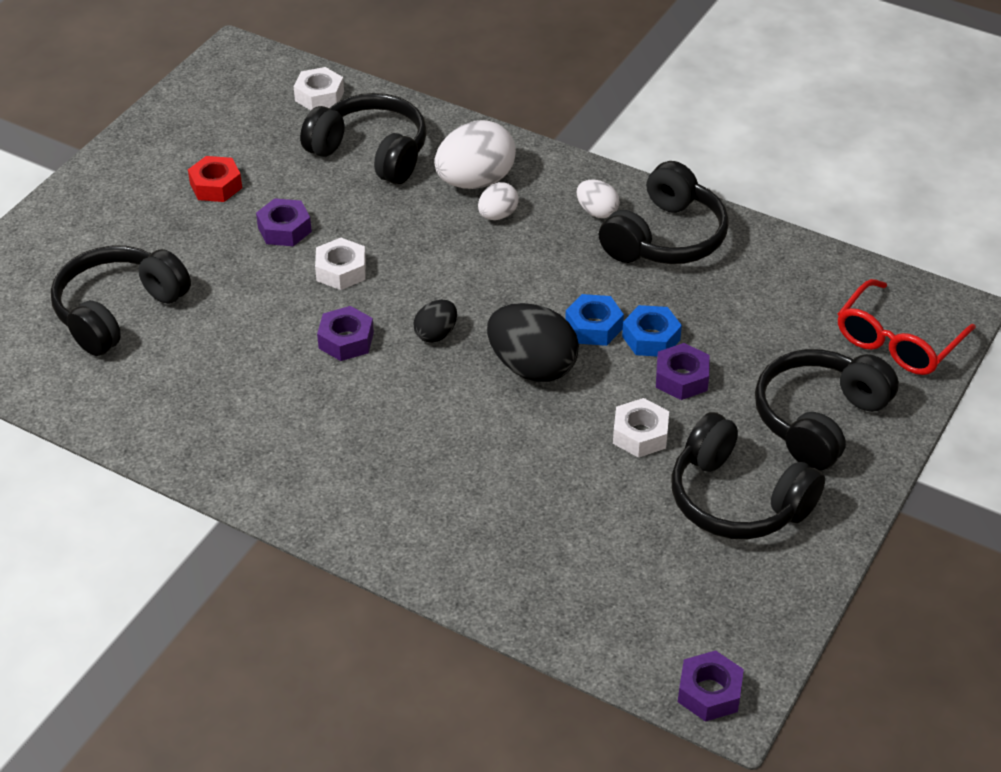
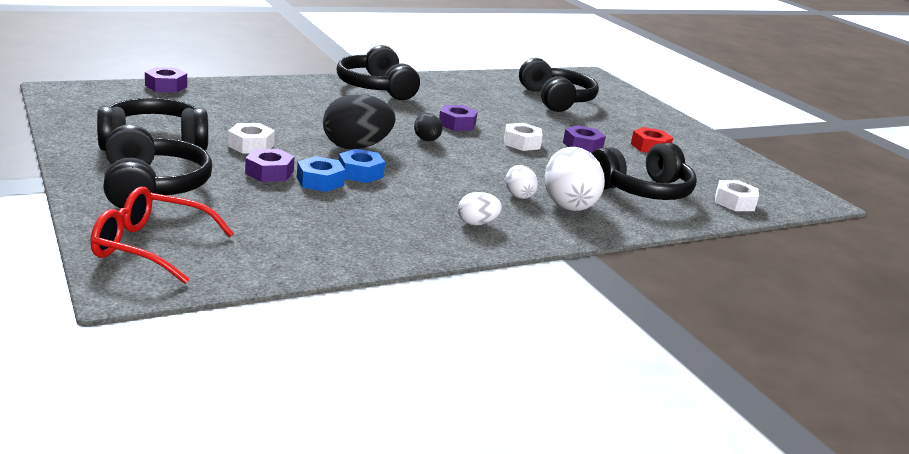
camera: 120 degrees right, 20 degrees down
black headphones [599,161,729,264] -> black headphones moved to [337,45,420,100]
purple nut [678,650,744,722] -> purple nut moved to [145,67,187,93]
red glasses [838,279,976,375] -> red glasses turned 60 degrees counterclockwise [90,187,234,284]

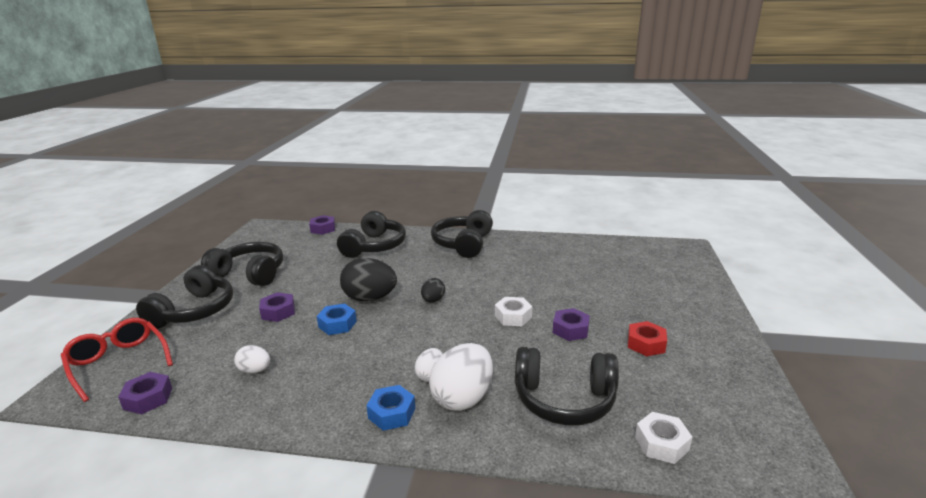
camera: 40 degrees right, 0 degrees up
white nut [228,123,275,154] -> none
blue nut [297,156,345,192] -> blue nut moved to [366,385,415,431]
purple nut [439,105,478,131] -> purple nut moved to [118,372,172,414]
white egg [458,192,502,225] -> white egg moved to [234,345,270,374]
black headphones [519,58,599,112] -> black headphones moved to [337,211,406,258]

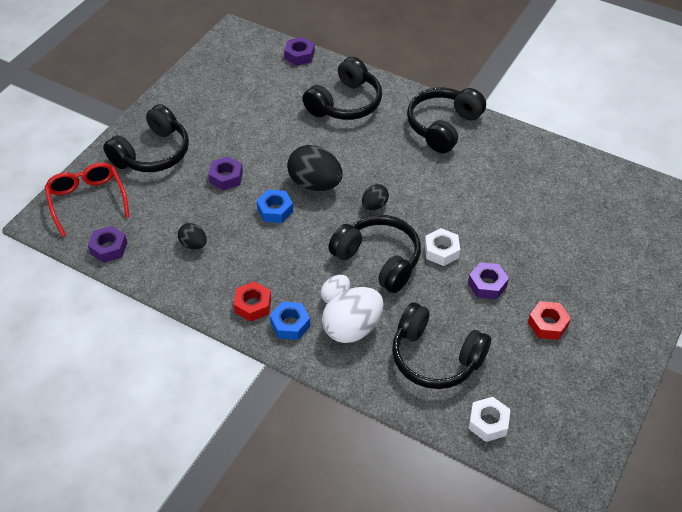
camera: 20 degrees right, 25 degrees up
black headphones [201,242,283,286] -> black headphones moved to [328,215,421,293]
white egg [234,345,270,374] -> black egg [178,223,207,249]
none -> red nut [234,281,271,322]

